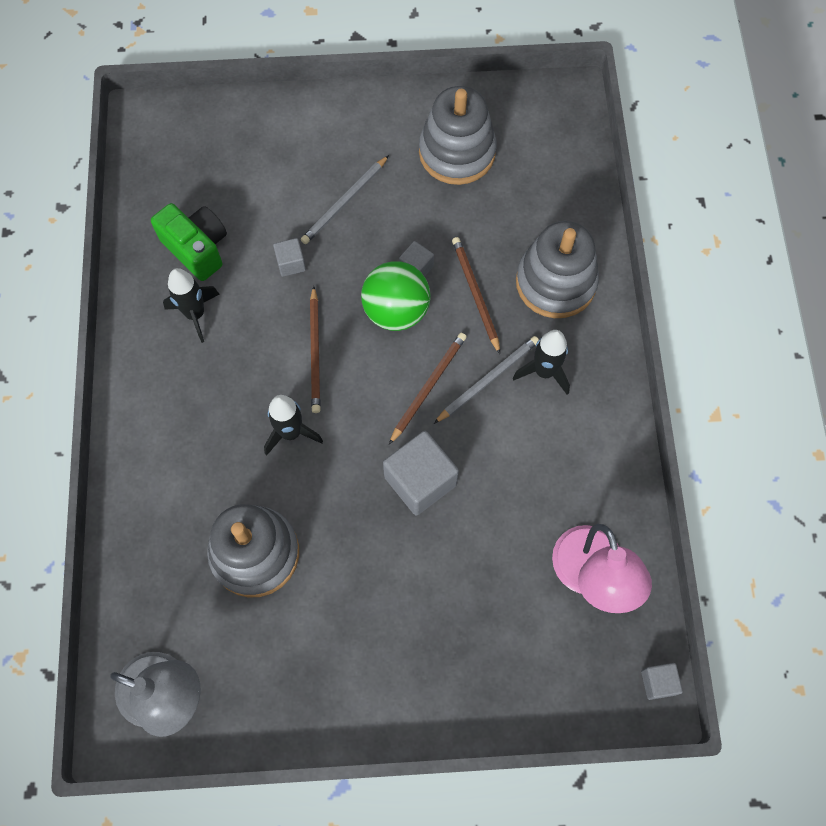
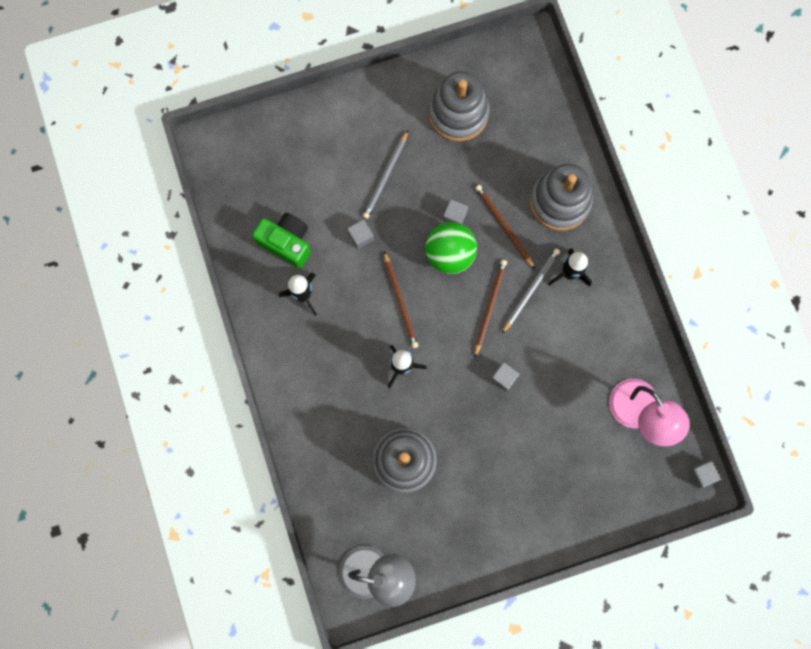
camera: 15 degrees left, 10 degrees up
grey cube [383,431,459,516] -> grey cube [491,362,519,391], size x0.51

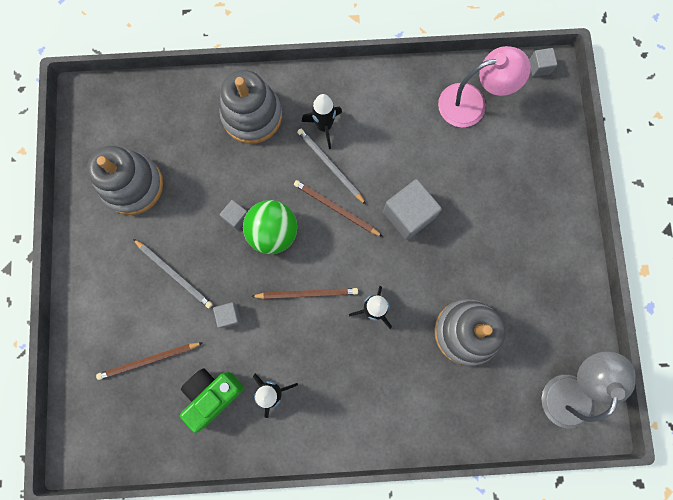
camera: 75 degrees left, 0 degrees up
brown pencil [475,185,535,269] -> brown pencil moved to [96,342,203,380]
grey cube [491,362,519,391] -> grey cube [383,179,442,240], size x1.94

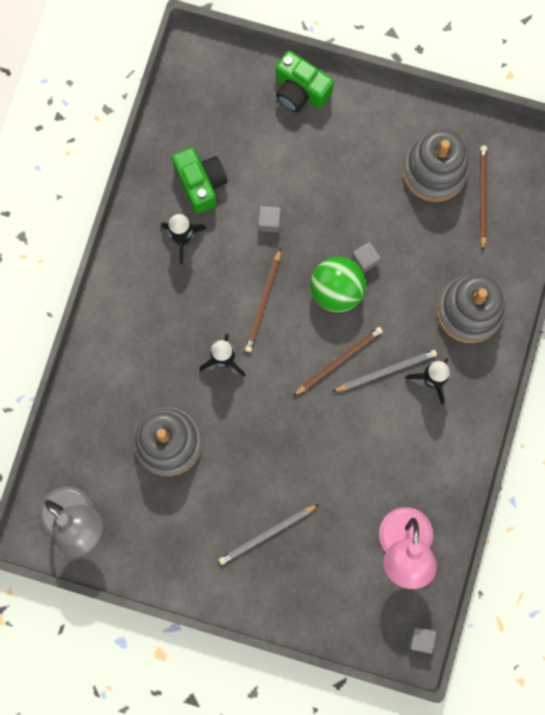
camera: 110 degrees right, 0 degrees up
brown pencil [96,342,203,380] -> brown pencil moved to [480,146,487,251]
grey pencil [133,239,213,309] -> grey pencil moved to [219,504,319,565]
grey cube [383,179,442,240] -> none
none -> green camera [276,51,334,112]

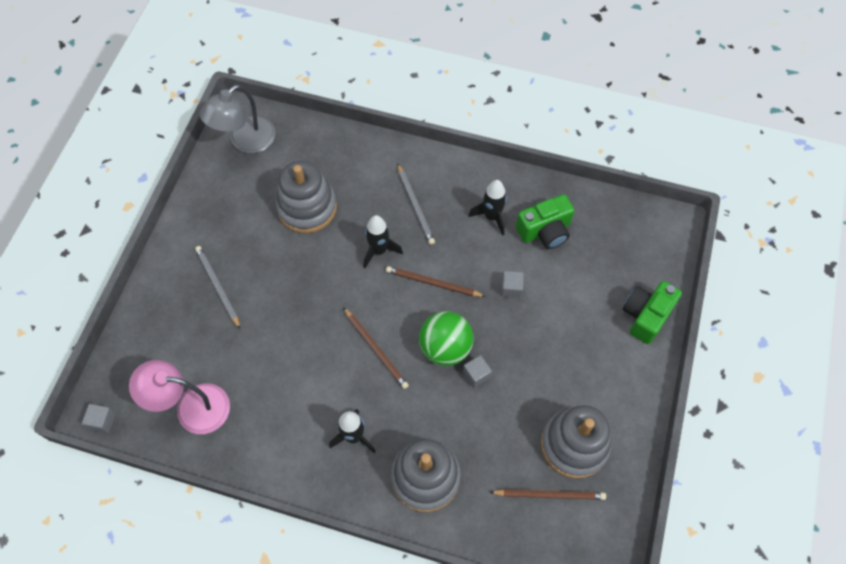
camera: 90 degrees right, 15 degrees down
grey pencil [332,350,437,392] -> grey pencil moved to [397,163,435,245]

